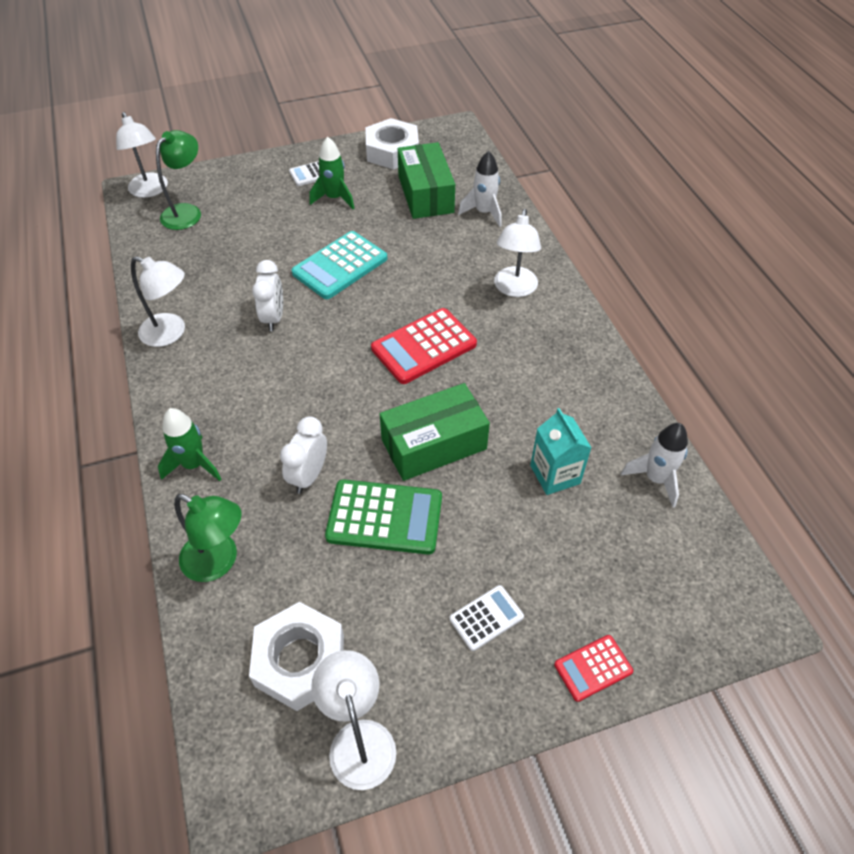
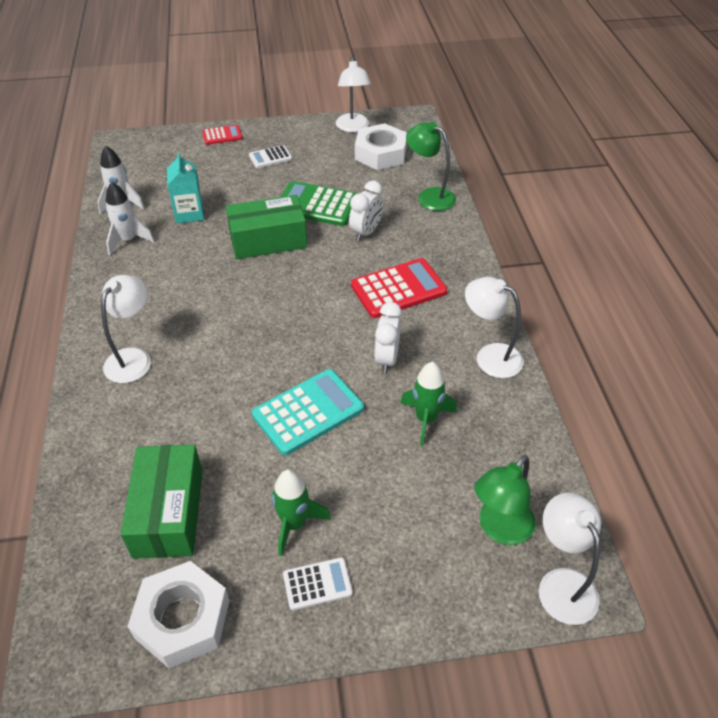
camera: 170 degrees left, 5 degrees down
green rocket [158,408,221,481] -> green rocket moved to [400,362,457,446]
red calculator [371,308,477,384] -> red calculator moved to [351,258,448,318]
white rocket [458,151,502,227] -> white rocket moved to [106,182,155,255]

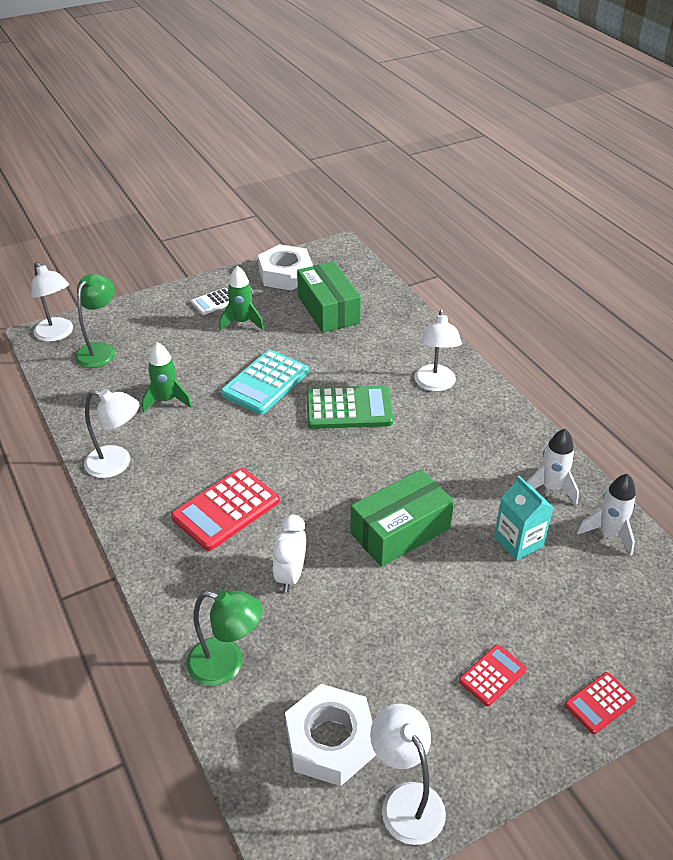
camera: 160 degrees right, 5 degrees down
white calculator [249,145,292,168] -> red calculator [459,645,526,706]
green calculator [281,181,358,226] -> green calculator moved to [306,385,393,429]
white clock [374,302,402,373] -> none

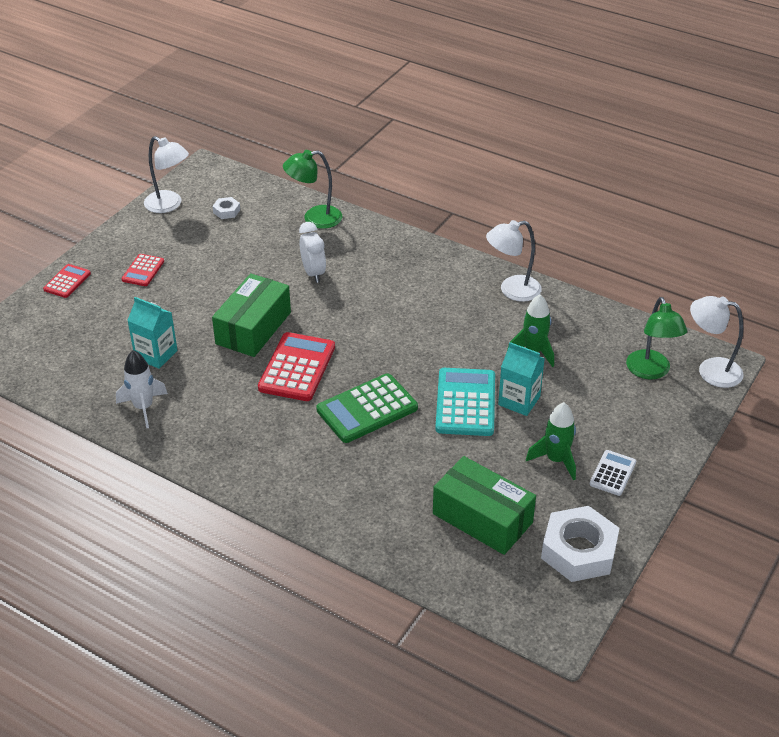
camera: 150 degrees right, 0 degrees up
red calculator [171,468,279,551] -> red calculator moved to [258,332,335,401]
white nut [285,684,376,786] -> white nut [212,197,240,219], size x0.45
white lamp [414,310,462,392] -> none
white rocket [577,474,636,556] -> none
none -> turquoise carton [498,342,545,416]

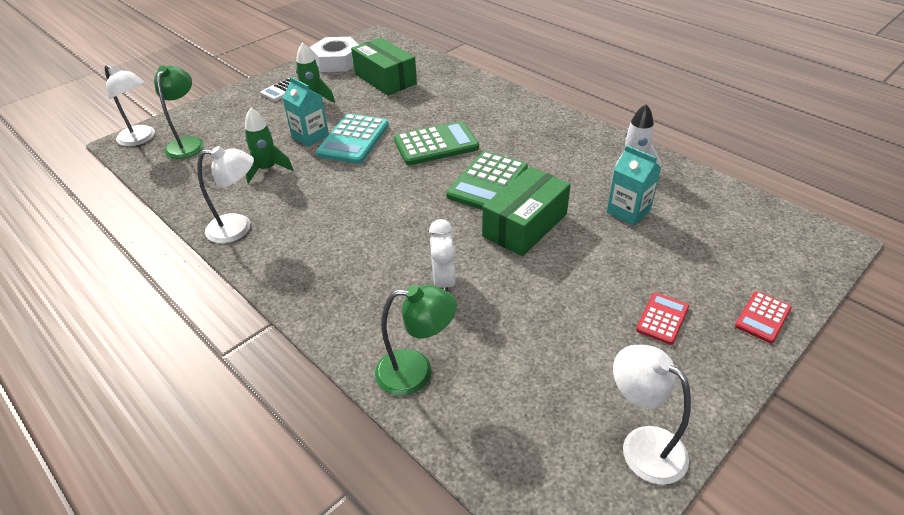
camera: 165 degrees left, 0 degrees up
white nut [212,197,240,219] -> none
red calculator [258,332,335,401] -> green calculator [446,151,528,210]

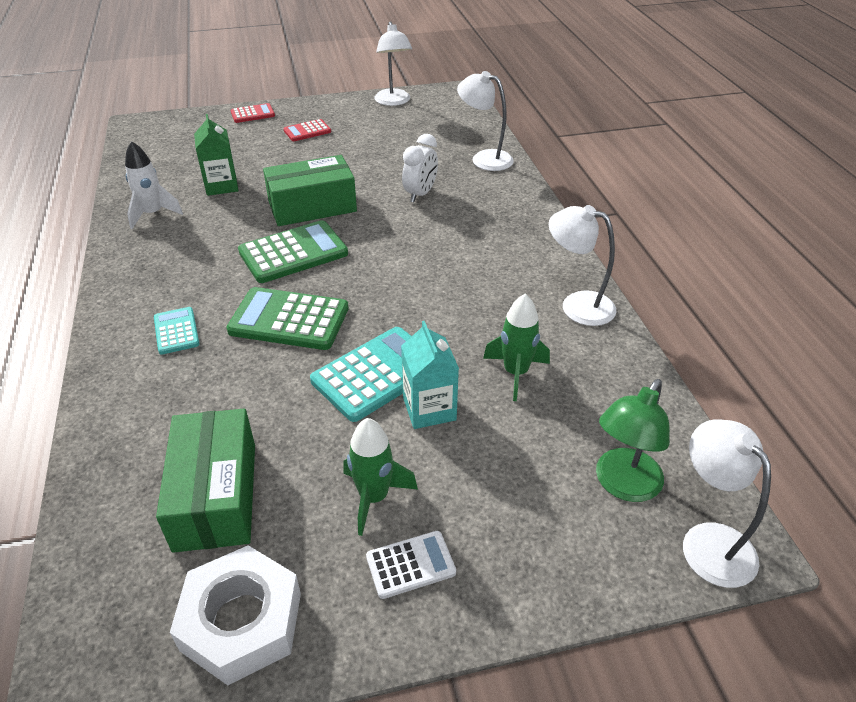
camera: 150 degrees left, 0 degrees up
green lamp [375,285,457,396] -> white lamp [457,71,514,171]
turquoise carton [607,145,661,226] -> green carton [194,114,239,196]
none -> turquoise calculator [154,307,200,355]

